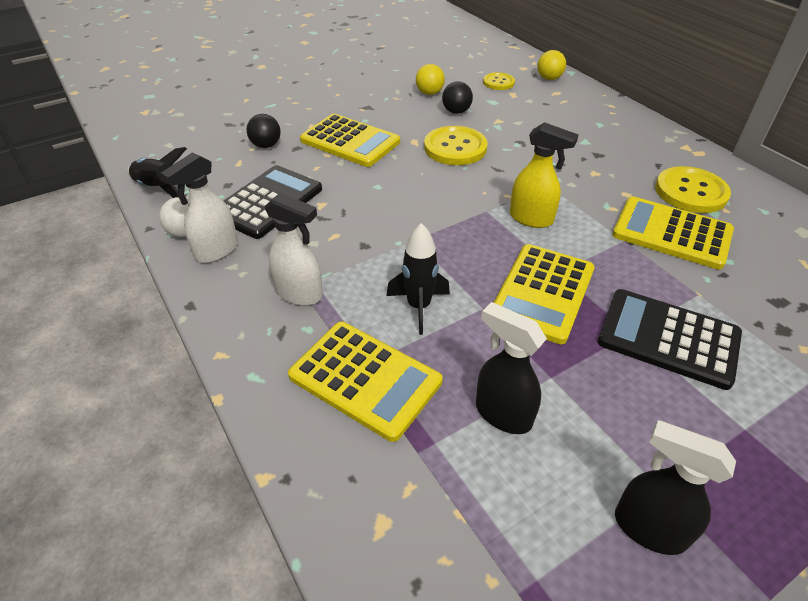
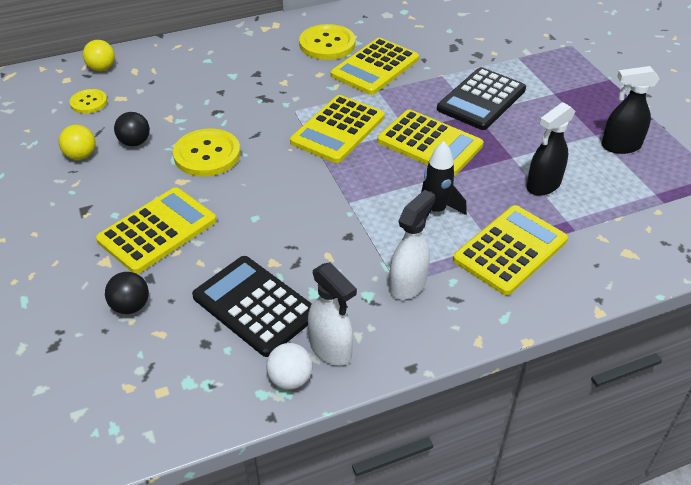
camera: 80 degrees left, 0 degrees up
black rocket [127,147,187,198] -> none
yellow spray bottle [510,122,579,228] -> yellow calculator [290,95,385,163]
black spray bottle [615,420,736,555] -> black spray bottle turned 45 degrees clockwise [601,66,660,154]

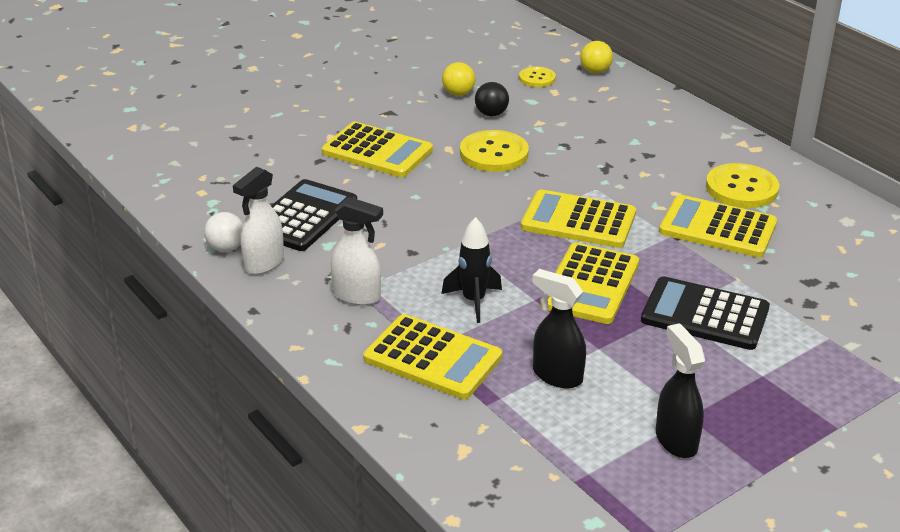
camera: 75 degrees right, 10 degrees down
black ball [105,272,149,314] -> none

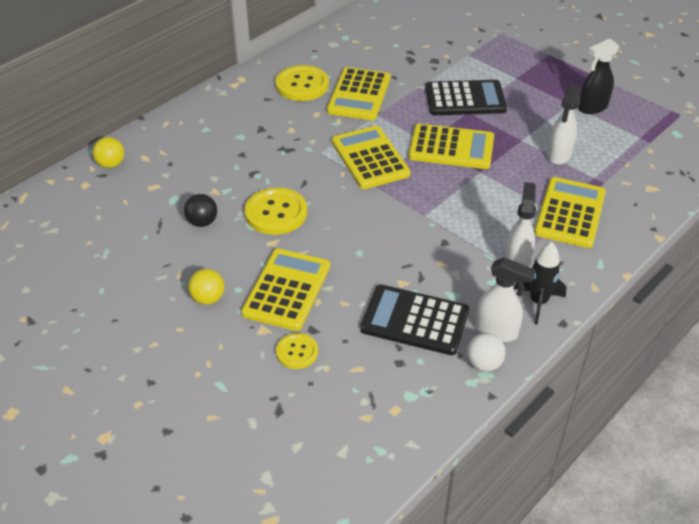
camera: 100 degrees left, 10 degrees up
black rocket [441,217,502,323] -> black rocket moved to [514,242,566,325]
yellow ball [442,62,475,96] -> yellow ball moved to [188,269,224,305]
yellow button [519,66,556,87] -> yellow button moved to [276,333,318,369]
yellow calculator [521,189,636,248] -> yellow calculator turned 150 degrees clockwise [332,126,411,189]
black spray bottle [532,269,586,388] -> white spray bottle [547,85,580,165]
black calculator [641,276,770,350] -> black calculator turned 105 degrees counterclockwise [425,80,507,115]

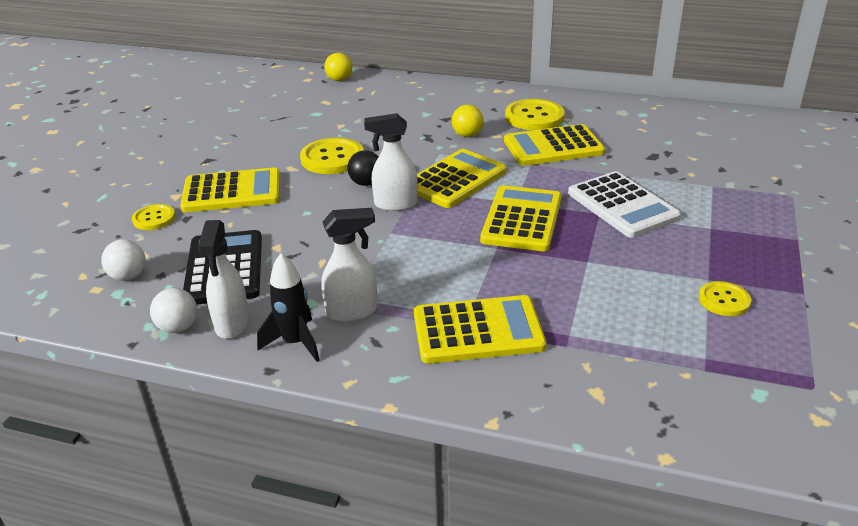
camera: 65 degrees right, 10 degrees down
black ball [184,194,217,227] -> black ball moved to [347,150,378,186]
yellow ball [188,269,224,305] -> yellow ball moved to [452,105,484,137]
yellow calculator [408,124,494,169] -> yellow calculator turned 150 degrees counterclockwise [480,185,562,251]
black calculator [425,80,507,115] -> white calculator [568,171,681,238]
white spray bottle [547,85,580,165] -> white spray bottle moved to [364,113,418,211]
black spray bottle [578,39,619,114] -> yellow button [699,281,751,316]
none -> white ball [101,239,145,281]

